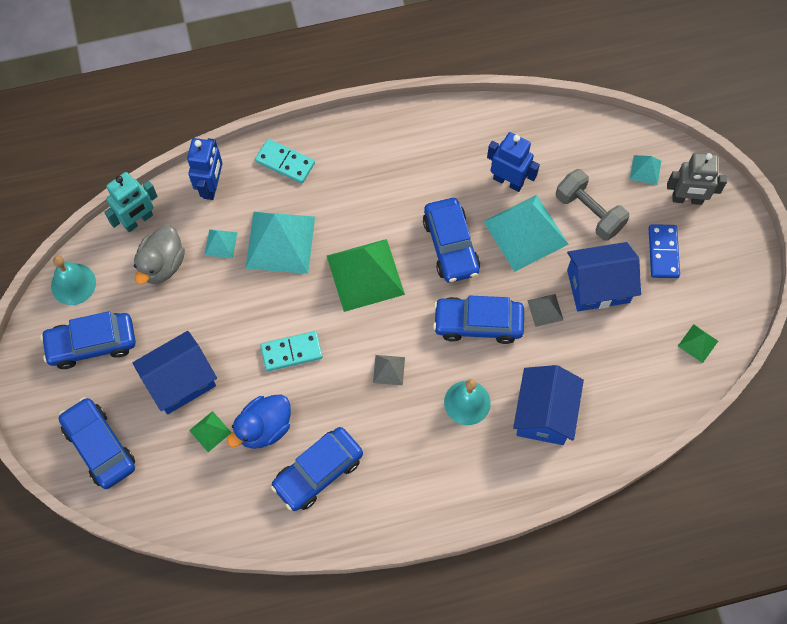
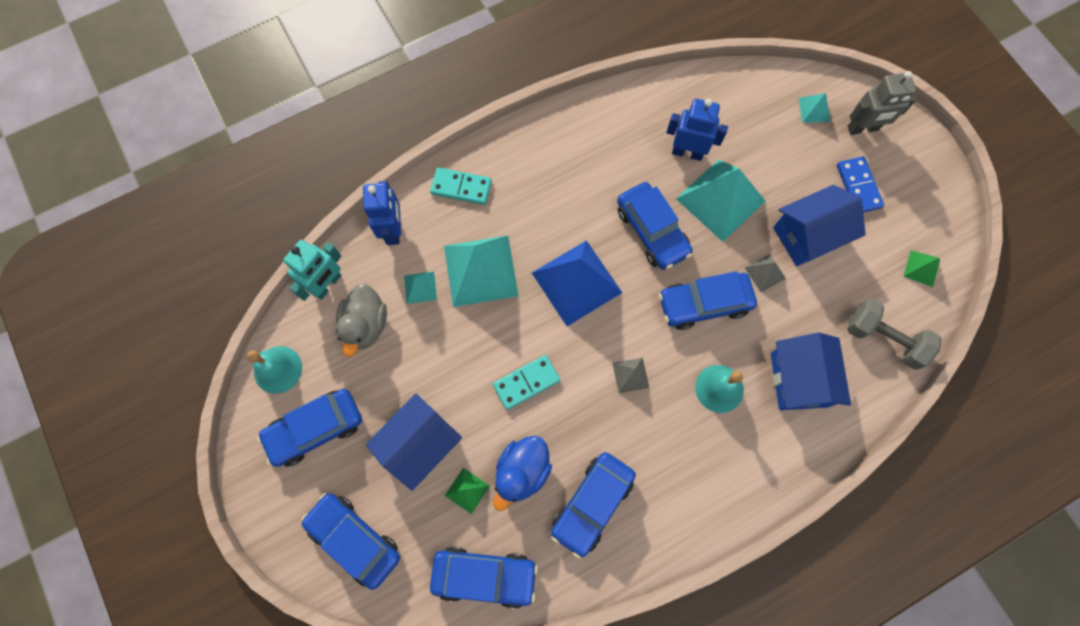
camera: 15 degrees left, 5 degrees up
green pyramid [327,239,405,312] -> blue pyramid [532,240,622,326]
grey dumbbell [556,169,629,241] -> grey dumbbell moved to [847,299,941,370]
none -> blue car [430,547,538,609]

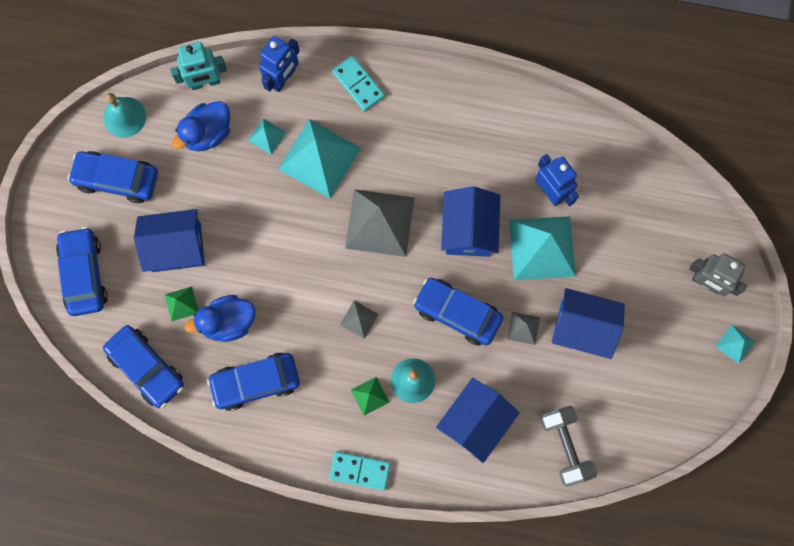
camera: 40 degrees right, 5 degrees up
grey duck [336,284,387,357] -> blue duck [172,101,230,151]
turquoise domino [493,355,560,410] -> turquoise domino moved to [329,452,391,491]
blue pyramid [532,240,622,326] -> grey pyramid [345,189,415,257]
blue car [617,182,693,270] -> blue house [441,187,501,257]
turquoise pyramid [799,93,830,123] -> turquoise pyramid moved to [715,324,755,364]
blue domino [837,156,884,213] -> none
green pyramid [904,251,940,287] -> green pyramid moved to [351,377,389,416]

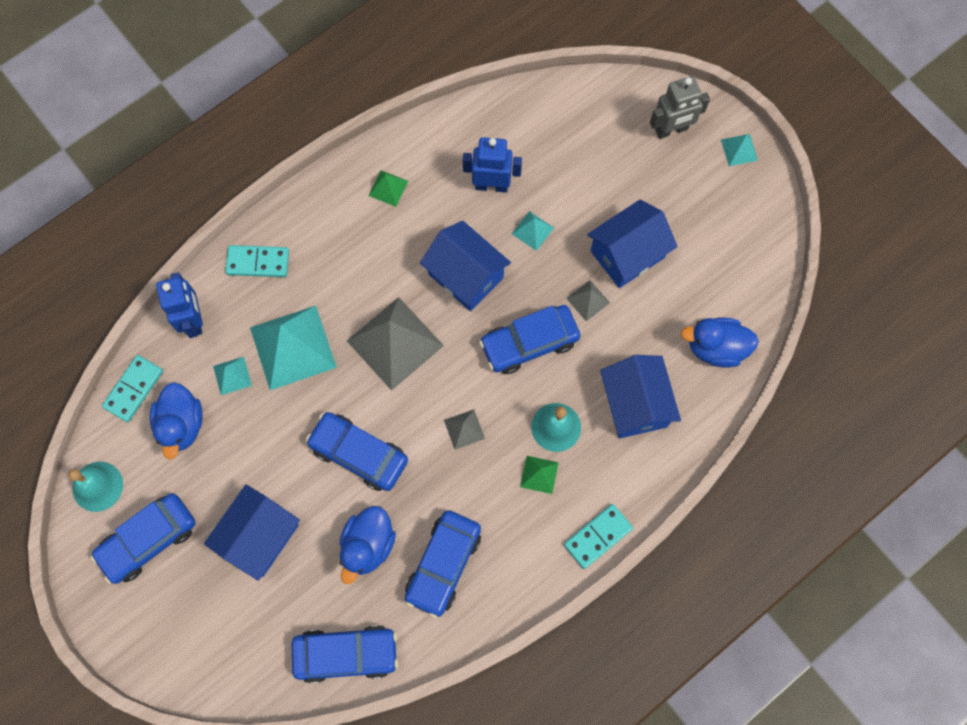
camera: 50 degrees left, 5 degrees down
blue car [56,227,108,316] -> blue car moved to [306,412,408,491]
green pyramid [165,286,198,321] -> green pyramid moved to [368,170,408,207]
turquoise robot [170,42,227,90] -> turquoise domino [102,355,163,422]
turquoise pyramid [509,216,576,280] -> turquoise pyramid [512,211,554,251], size x0.46
grey dumbbell [540,405,598,487] -> blue duck [681,318,759,367]

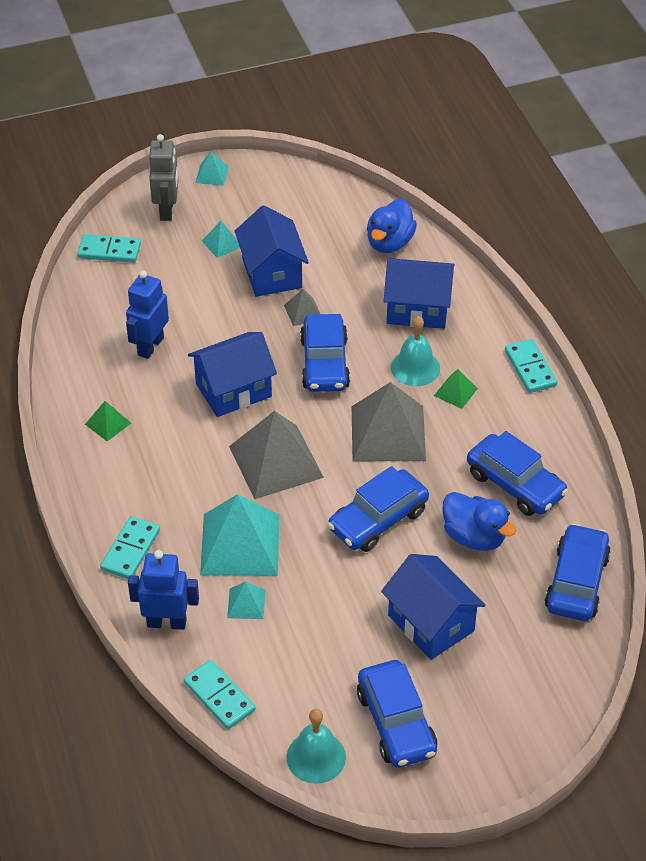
camera: 70 degrees left, 25 degrees down
blue duck [150,382,203,459] -> none
grey pyramid [444,409,485,450] -> grey pyramid [352,382,426,461], size x2.19
turquoise pyramid [512,211,554,251] -> turquoise pyramid moved to [202,221,240,258]
none -> turquoise domino [77,234,141,263]

